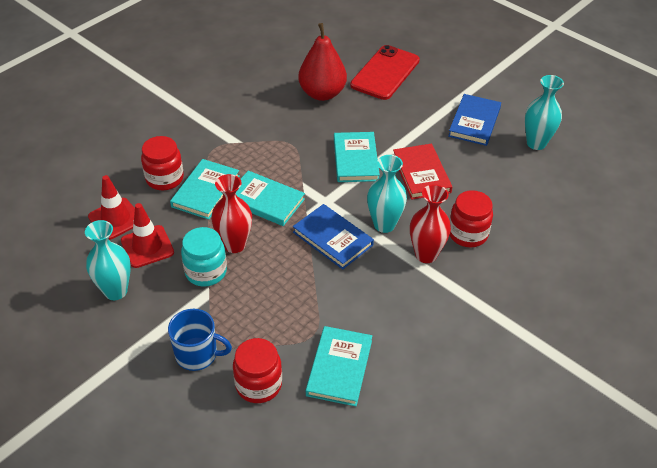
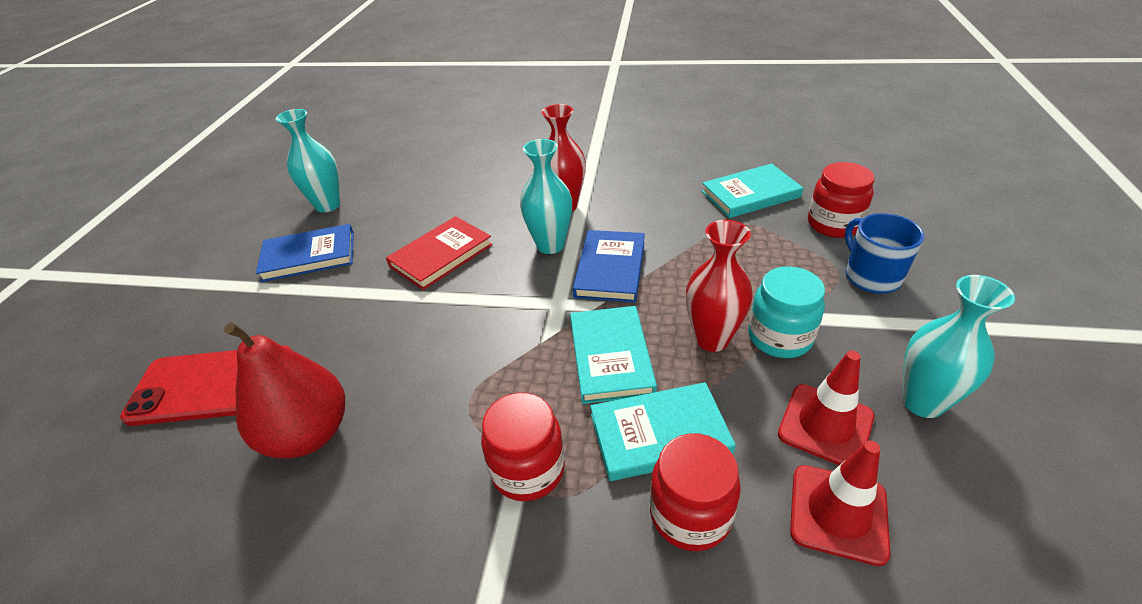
camera: 120 degrees left, 5 degrees down
turquoise book [334,132,380,182] -> none
red jar [450,190,493,247] -> red jar moved to [481,393,565,501]

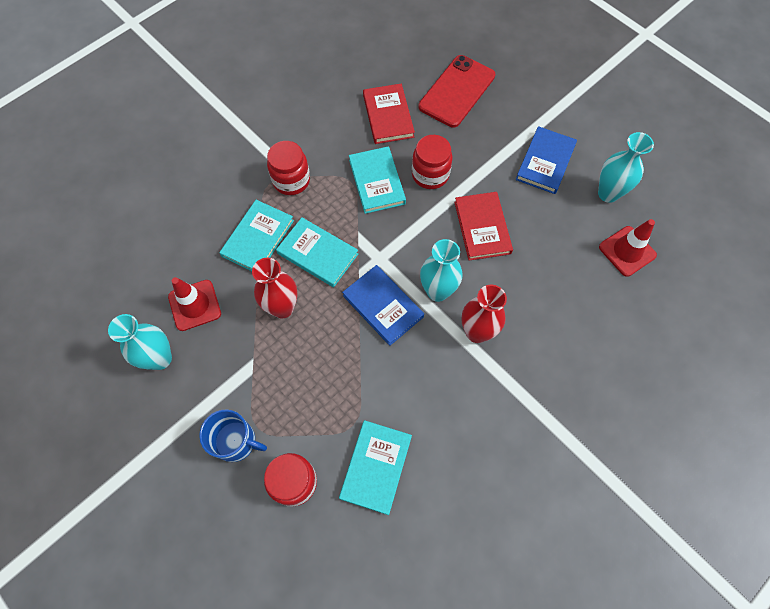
camera: 125 degrees right, 25 degrees up
red pear [224,323,345,459] -> red book [363,84,415,144]
red jar [650,433,741,551] -> red jar moved to [412,135,453,189]
turquoise jar [748,266,825,358] -> none
red traffic cone [790,441,890,566] -> red traffic cone moved to [599,219,657,277]
none -> turquoise book [349,146,406,214]

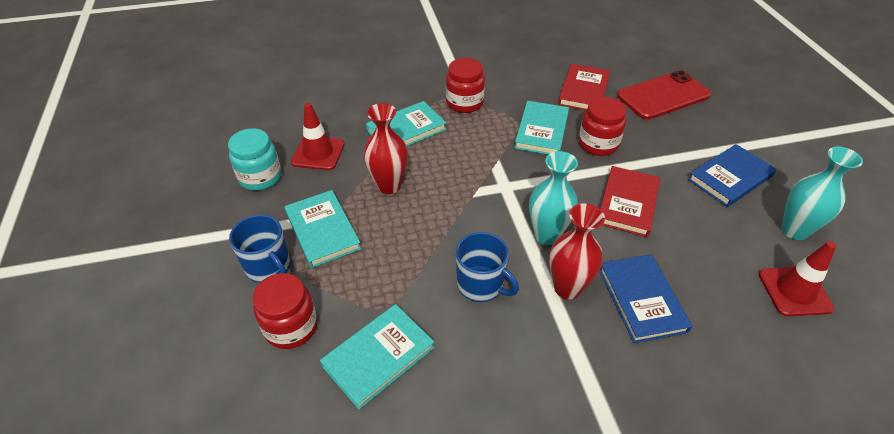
camera: 30 degrees right, 20 degrees down
turquoise vase [108,314,172,370] -> turquoise jar [228,128,281,191]
turquoise book [276,217,358,287] -> turquoise book moved to [285,190,361,268]
blue book [342,265,424,346] -> blue book moved to [599,254,692,343]
none -> blue mug [456,232,519,302]

